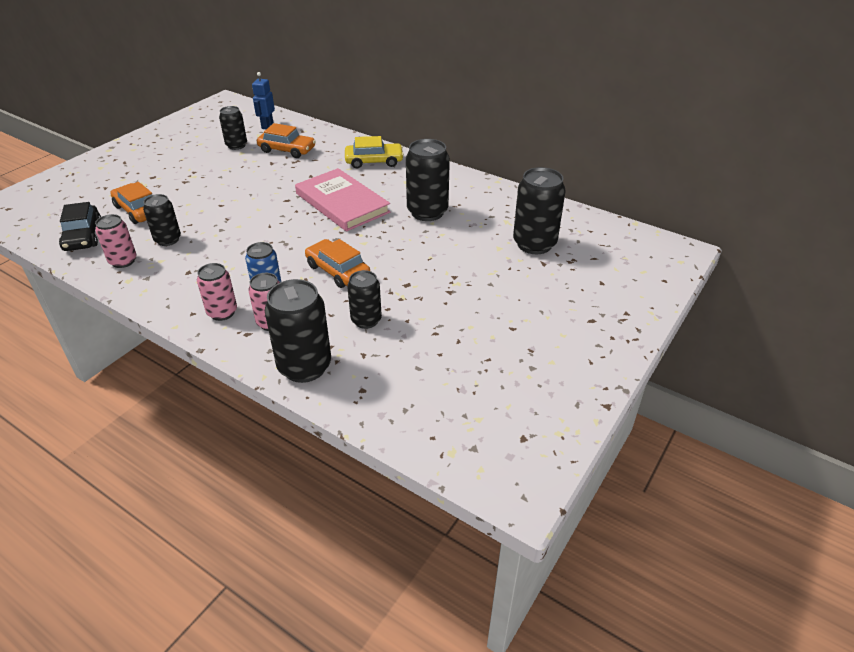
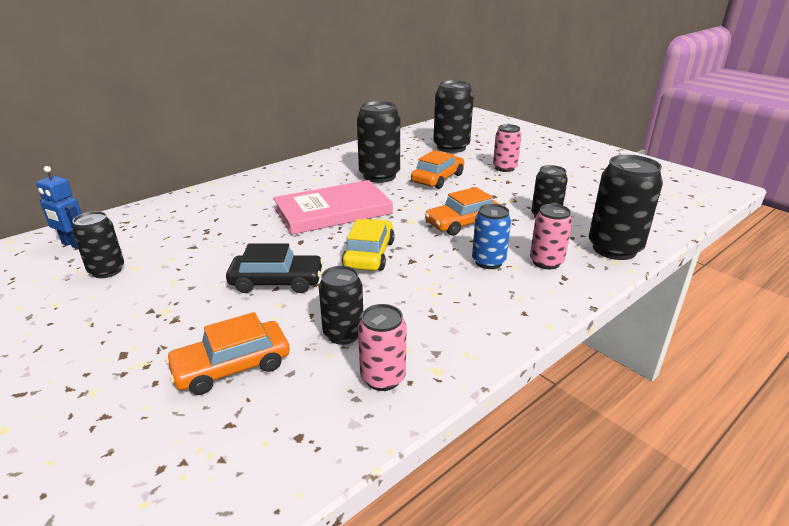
camera: 75 degrees left, 10 degrees down
black car [59,202,101,251] -> black car moved to [226,244,323,293]
pink can [197,263,237,321] -> pink can moved to [493,124,521,172]
orange car [257,123,316,158] -> orange car moved to [411,150,464,189]
yellow car [345,136,404,168] -> yellow car moved to [342,219,395,271]

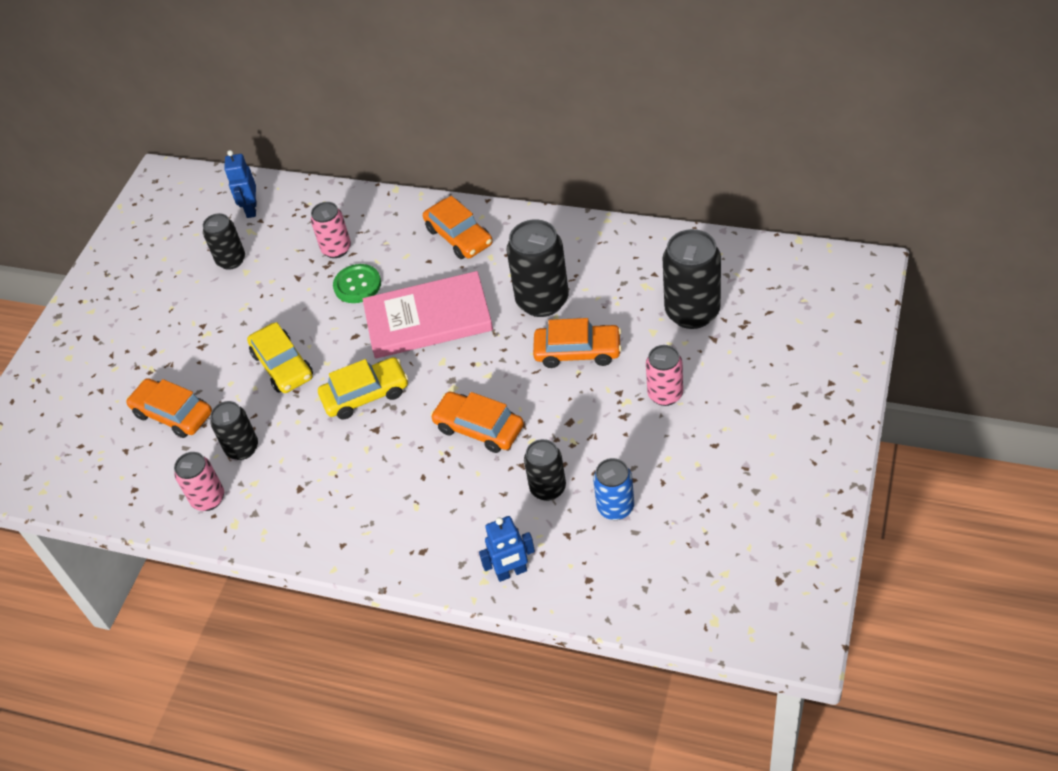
camera: 65 degrees right, 20 degrees up
black car [226,244,323,293] -> yellow car [247,322,313,393]
pink book [273,180,393,235] -> pink book turned 45 degrees counterclockwise [363,271,493,358]
blue can [472,204,511,269] -> blue can moved to [593,458,634,520]
pink can [530,204,572,269] -> pink can moved to [311,202,351,258]
black can [589,155,663,260] -> blue robot [479,516,535,582]
none -> green button [333,264,381,303]
none -> orange car [423,196,493,259]

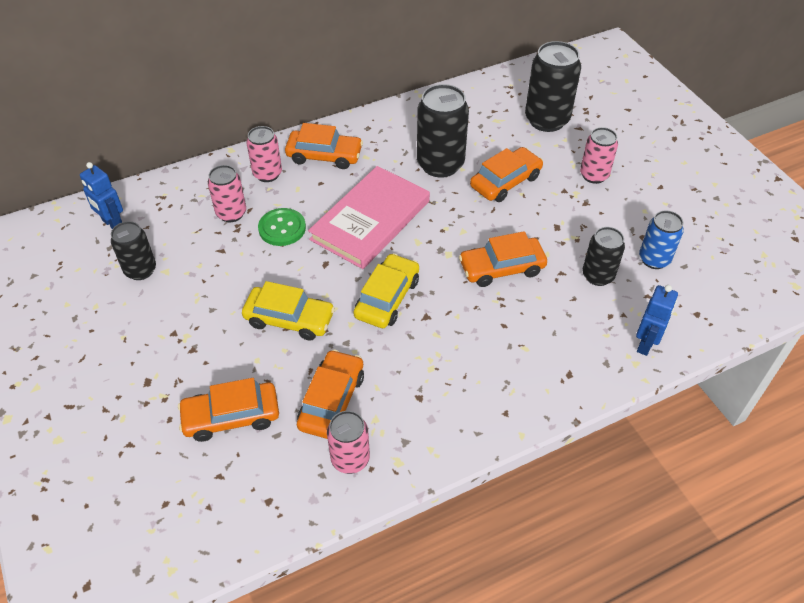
camera: 50 degrees left, 0 degrees up
black can [210,401,258,460] -> orange car [297,349,364,439]
none -> pink can [246,126,282,182]

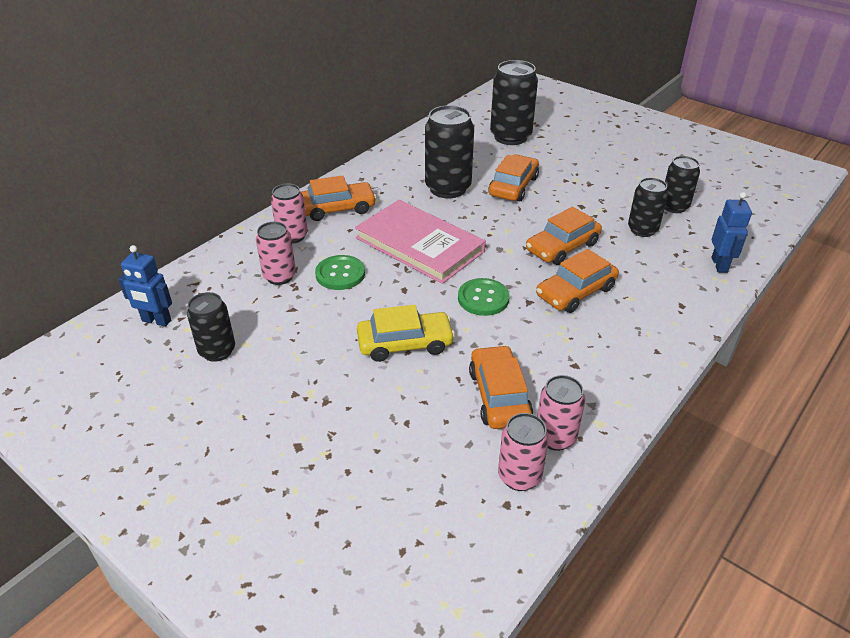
camera: 25 degrees left, 10 degrees down
orange car [178,378,279,442] -> orange car moved to [536,249,619,313]
pink book [308,166,430,269] -> pink book turned 60 degrees counterclockwise [355,200,486,284]
yellow car [354,253,419,328] -> green button [458,278,510,316]
pink can [580,127,618,184] -> pink can moved to [498,413,549,491]
blue can [639,210,684,269] -> black can [665,156,700,213]

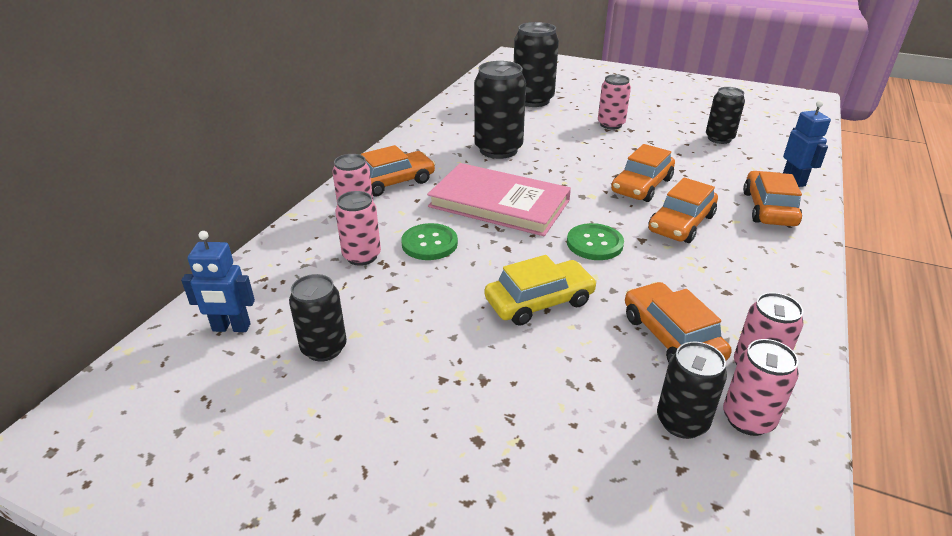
camera: 15 degrees left, 5 degrees down
orange car [488,154,539,201] -> orange car moved to [743,171,802,226]
black can [628,178,668,237] -> black can moved to [657,342,727,439]
none -> pink can [598,74,631,129]

